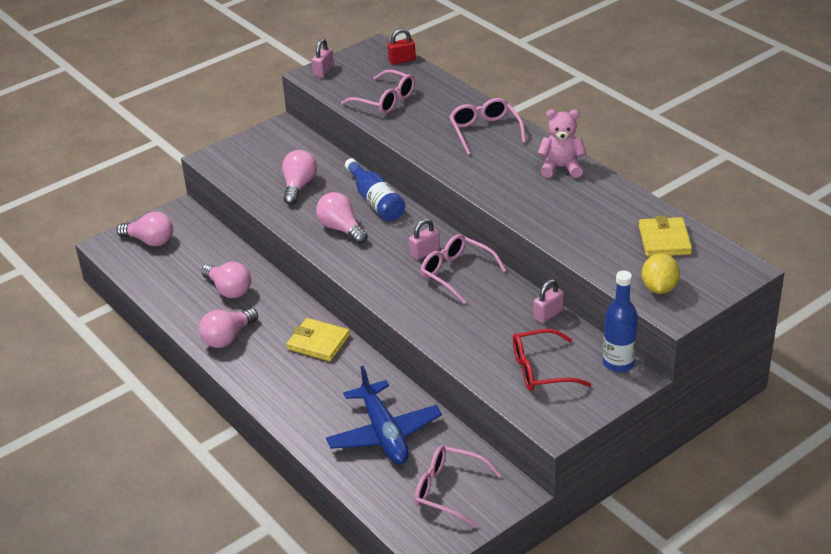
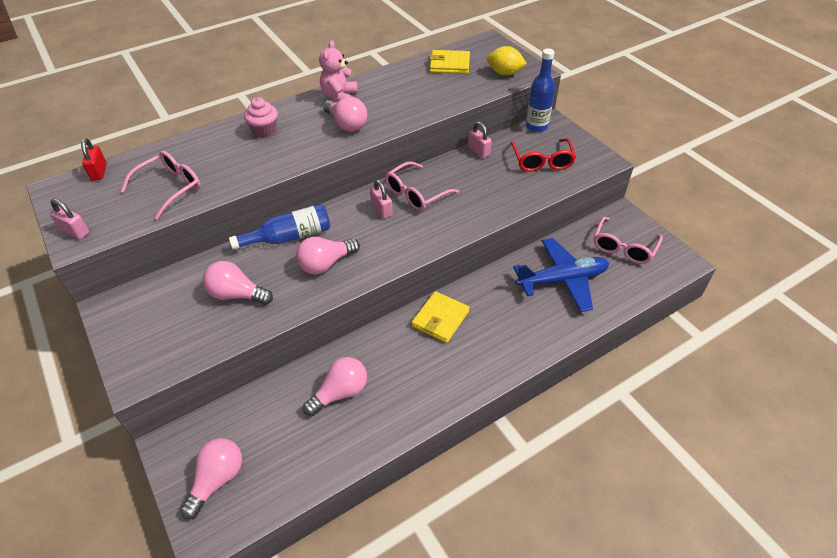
camera: 85 degrees left, 10 degrees up
pink light bulb [199,308,258,348] -> pink light bulb moved to [323,97,367,132]
pink glasses [449,98,526,155] -> pink cupcake [244,97,278,138]

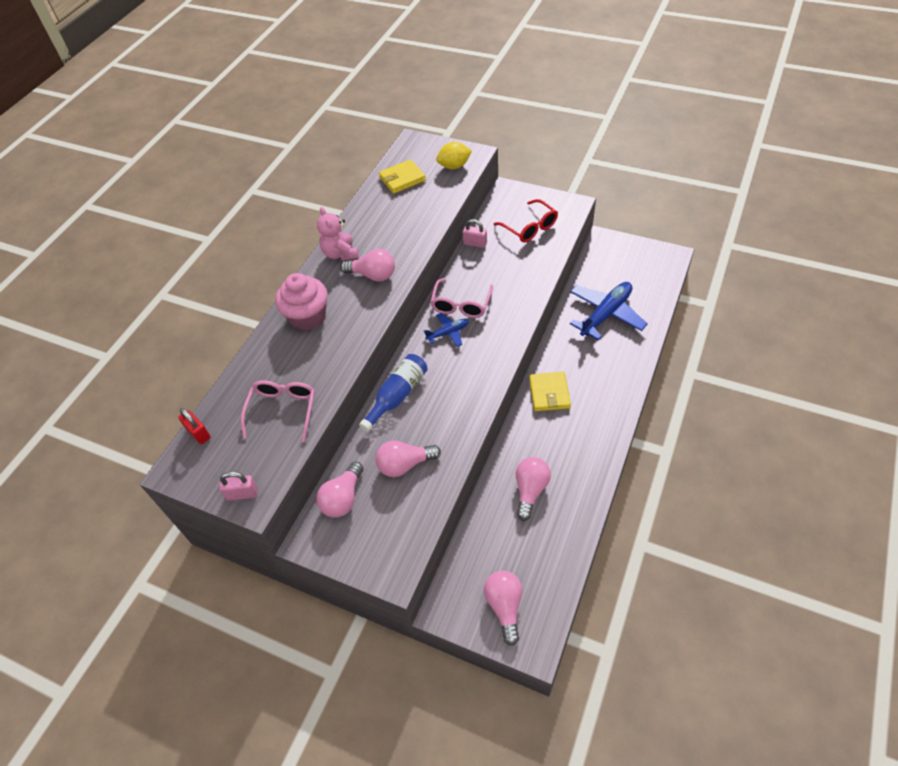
camera: 30 degrees left, 5 degrees up
pink cupcake [244,97,278,138] -> pink cupcake [275,273,327,331], size x1.56
pink light bulb [296,237,360,274] -> pink light bulb moved to [316,462,364,518]
pink padlock [370,179,393,219] -> blue plane [423,313,469,347]
blue bottle [526,48,555,132] -> none
pink glasses [594,217,663,264] -> none

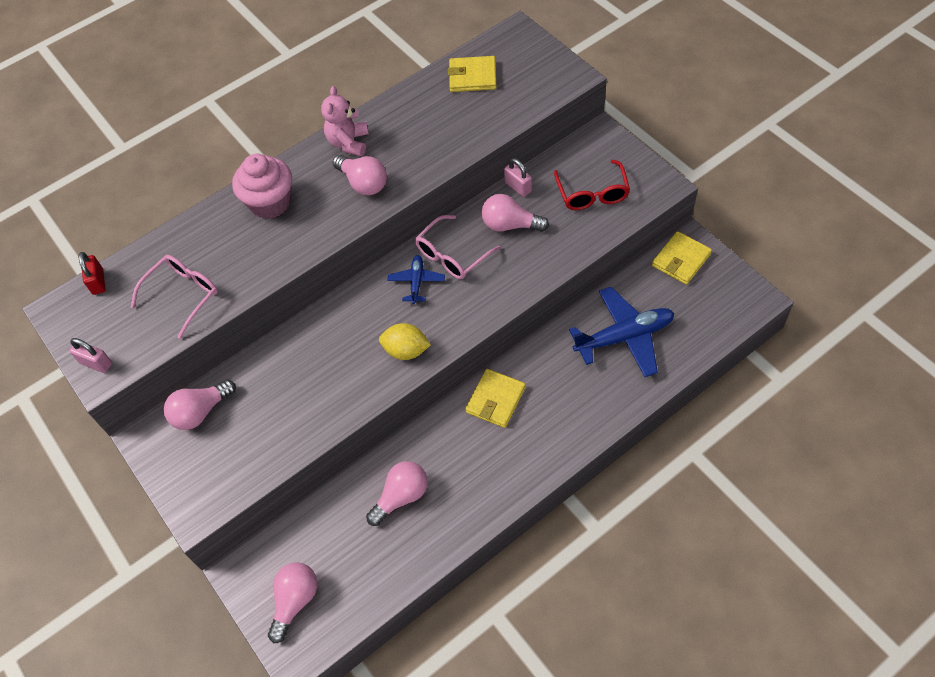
camera: 30 degrees right, 5 degrees up
blue bottle [359,354,428,432] -> none
pink light bulb [375,440,441,477] -> pink light bulb moved to [482,194,549,232]
blue plane [423,313,469,347] -> blue plane turned 90 degrees counterclockwise [387,255,445,304]
yellow lemon [436,142,472,169] -> yellow lemon moved to [379,323,431,360]
none -> yellow wallet [652,231,712,285]

